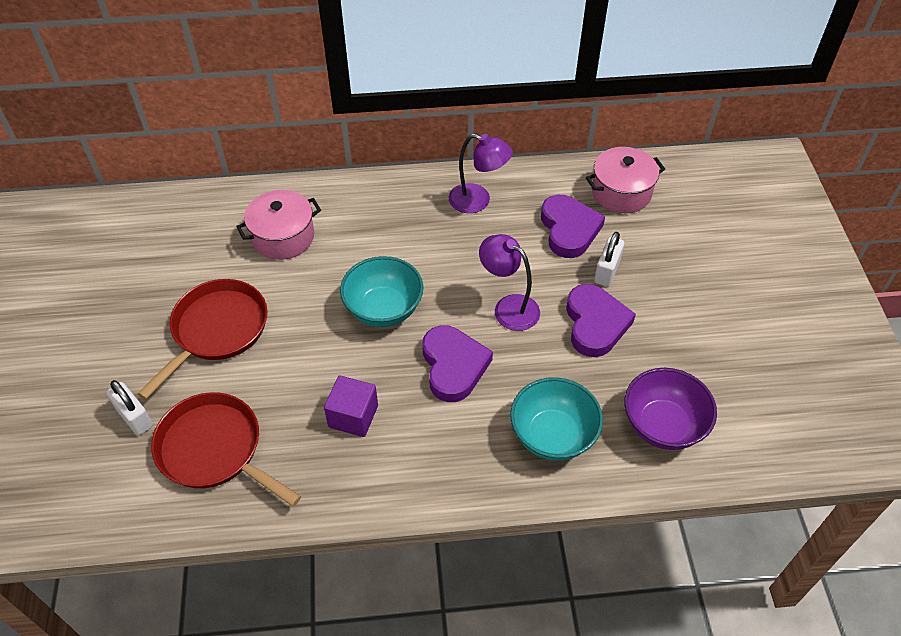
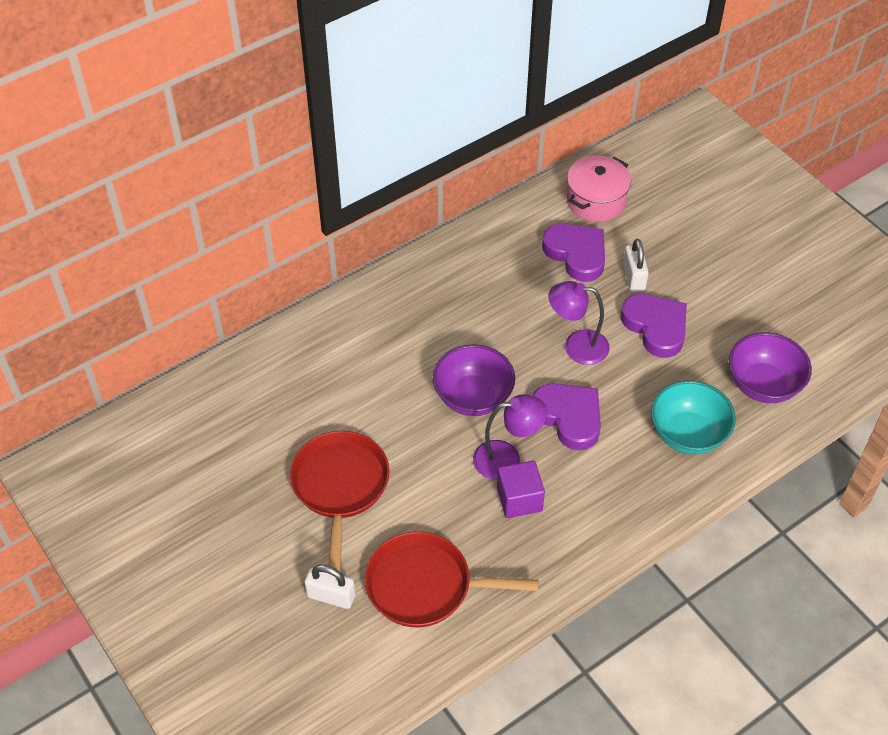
camera: 30 degrees left, 0 degrees up
pink pot [236,190,321,260] -> none
turquoise bowl [340,256,423,327] -> purple bowl [433,344,515,416]
purple lamp [449,134,512,213] -> purple lamp moved to [473,394,547,480]

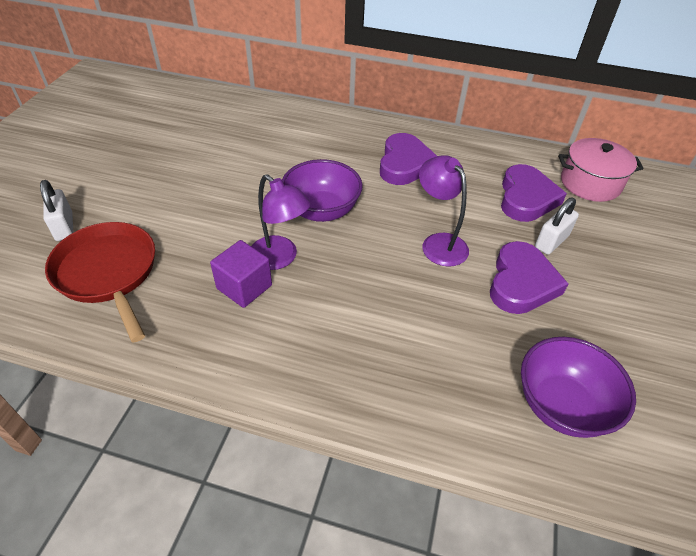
camera: 50 degrees right, 5 degrees down
red pan [290,431,390,572] -> none
purple heart [533,383,601,451] -> purple heart moved to [380,133,437,185]
turquoise bowl [651,380,736,454] -> none

